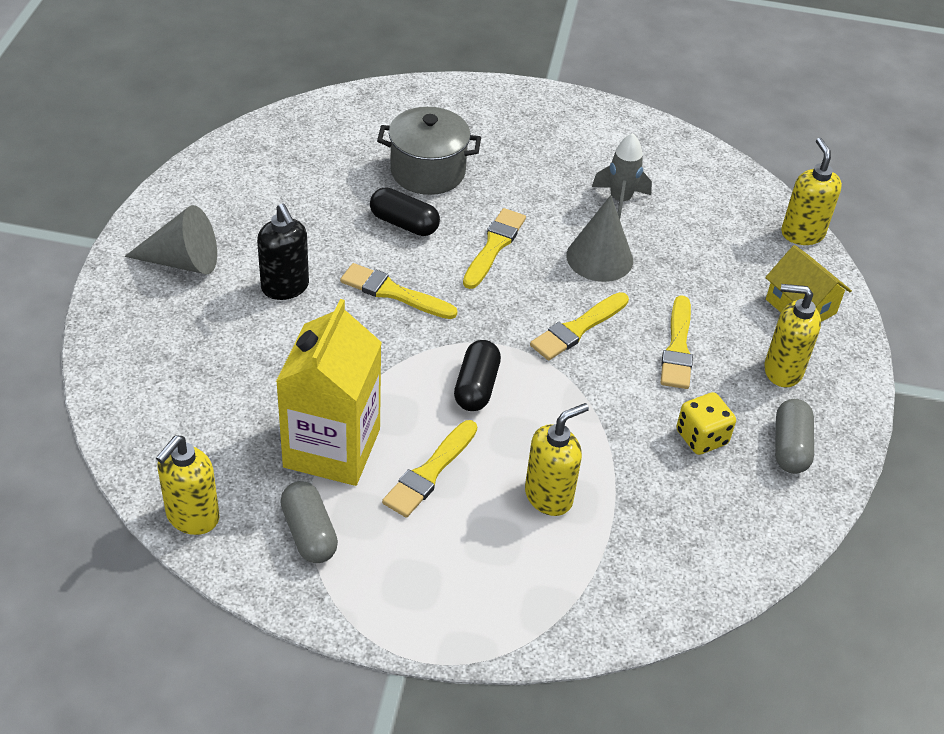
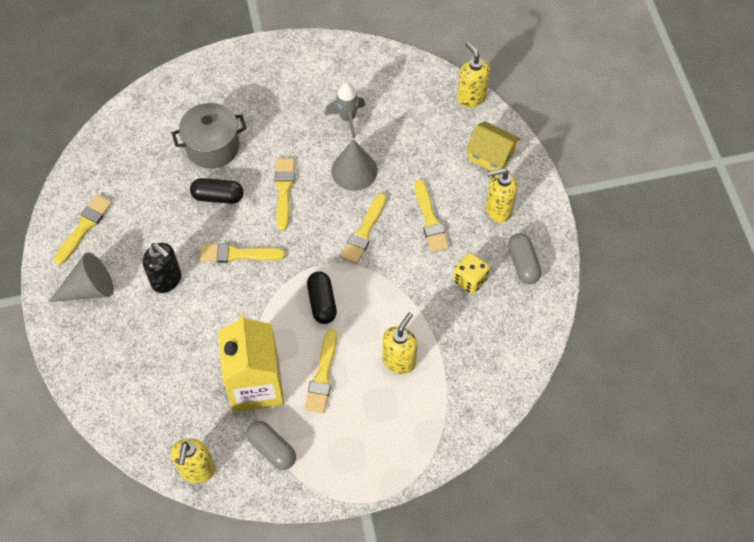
camera: 20 degrees left, 15 degrees up
none -> yellow brush [54,195,112,265]

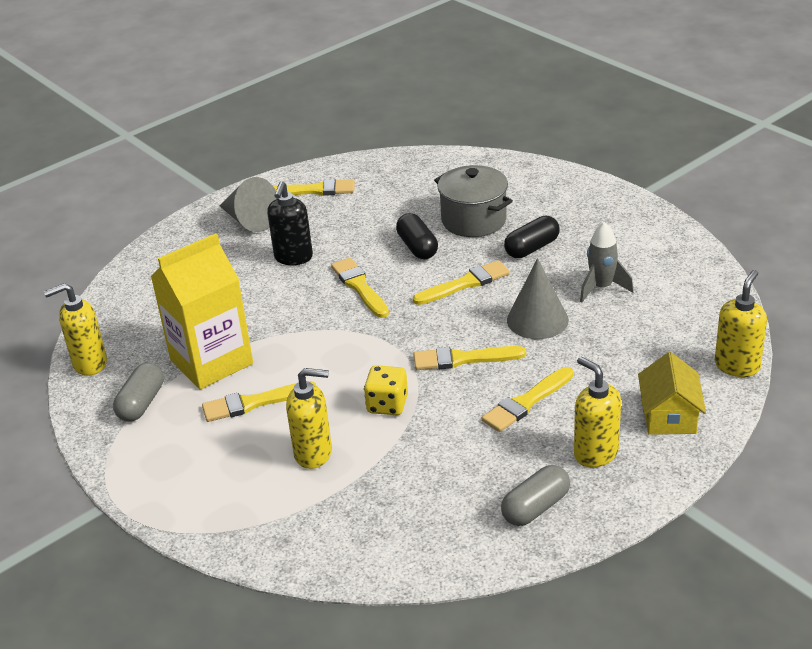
camera: 65 degrees right, 25 degrees down
black capsule [307,271,337,324] -> black capsule moved to [504,216,560,258]
yellow dice [453,253,490,294] -> yellow dice moved to [364,365,408,415]

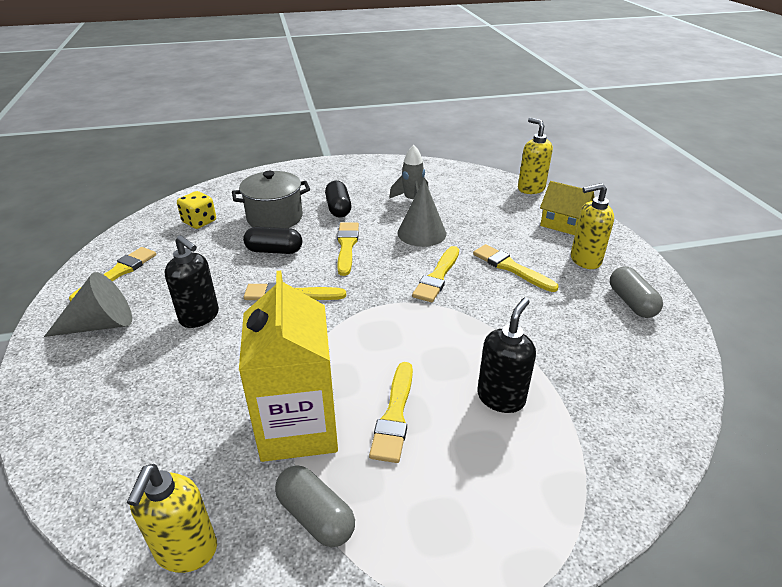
camera: 65 degrees left, 0 degrees up
yellow soap dispenser [286,368,332,469] -> black soap dispenser [477,298,536,413]
yellow dice [364,365,408,415] -> yellow dice moved to [177,191,216,229]
yellow brush [482,367,574,432] -> yellow brush turned 150 degrees clockwise [473,244,559,292]

